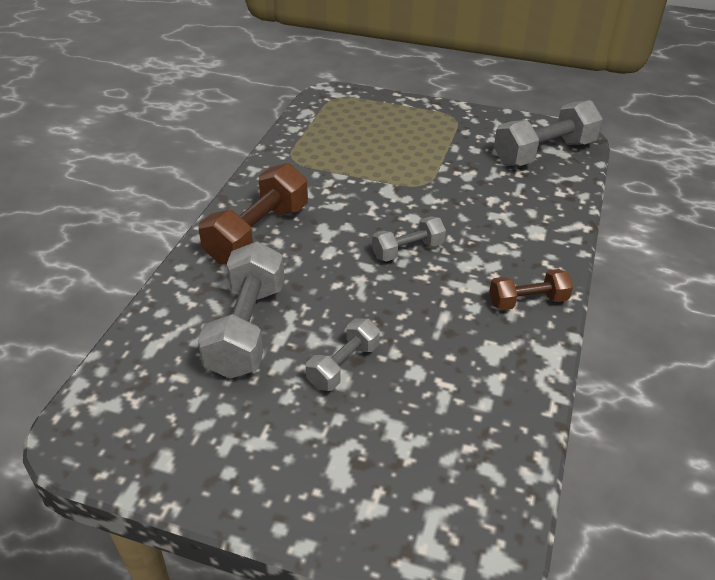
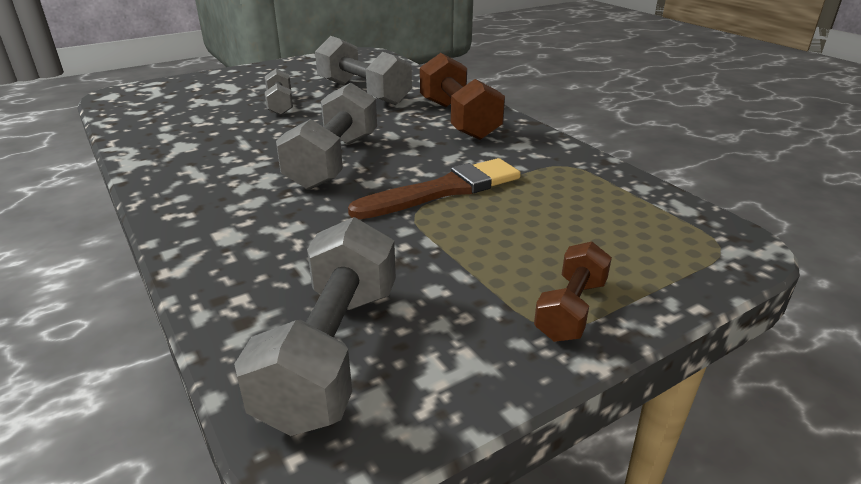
camera: 130 degrees right, 10 degrees down
grey dumbbell [372,216,446,262] -> grey dumbbell [276,83,377,190], size x1.76
brown dumbbell [489,269,573,310] -> brown dumbbell moved to [534,241,612,342]
none -> brown brush [348,158,521,219]

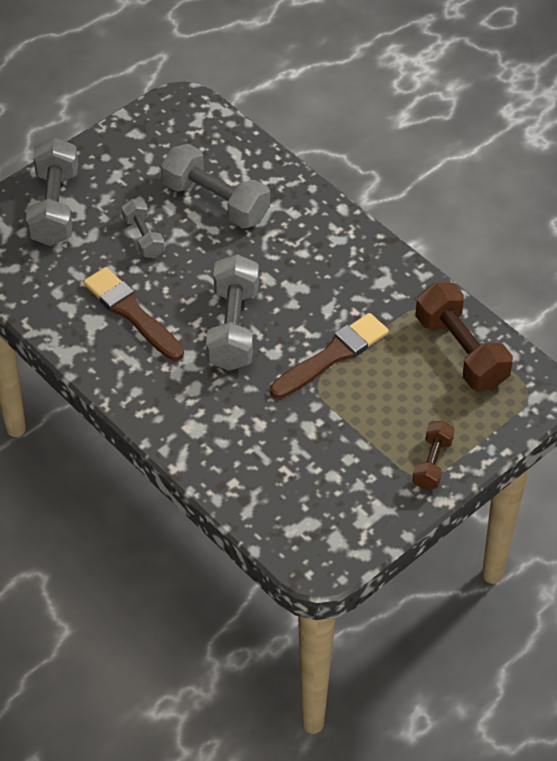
camera: 10 degrees left, 20 degrees up
grey dumbbell [234,217,396,436] -> grey dumbbell moved to [26,137,78,246]
brown dumbbell [420,53,505,140] -> brown dumbbell moved to [415,282,513,390]
none -> brown brush [83,267,184,361]

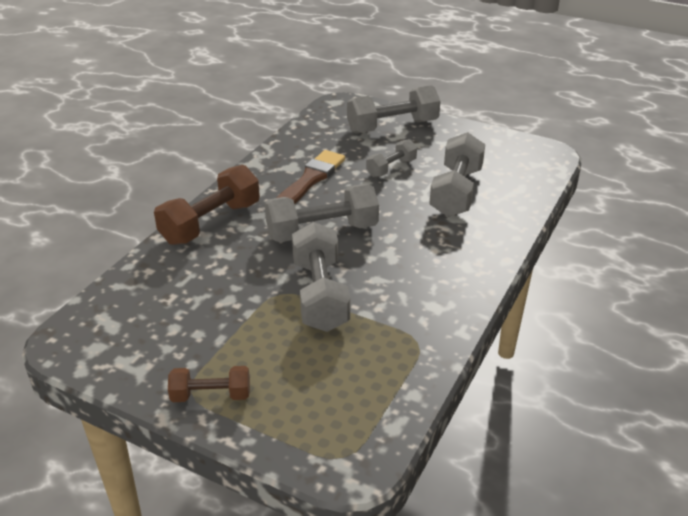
camera: 70 degrees right, 15 degrees down
brown brush [270,313,389,399] -> grey dumbbell [292,222,350,332]
brown dumbbell [415,282,513,390] -> brown dumbbell moved to [154,165,260,245]

